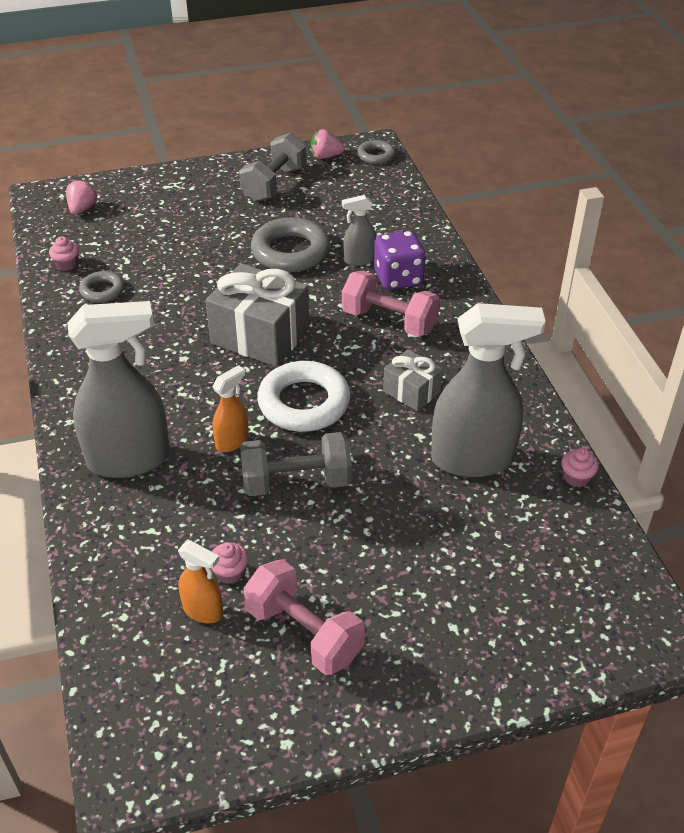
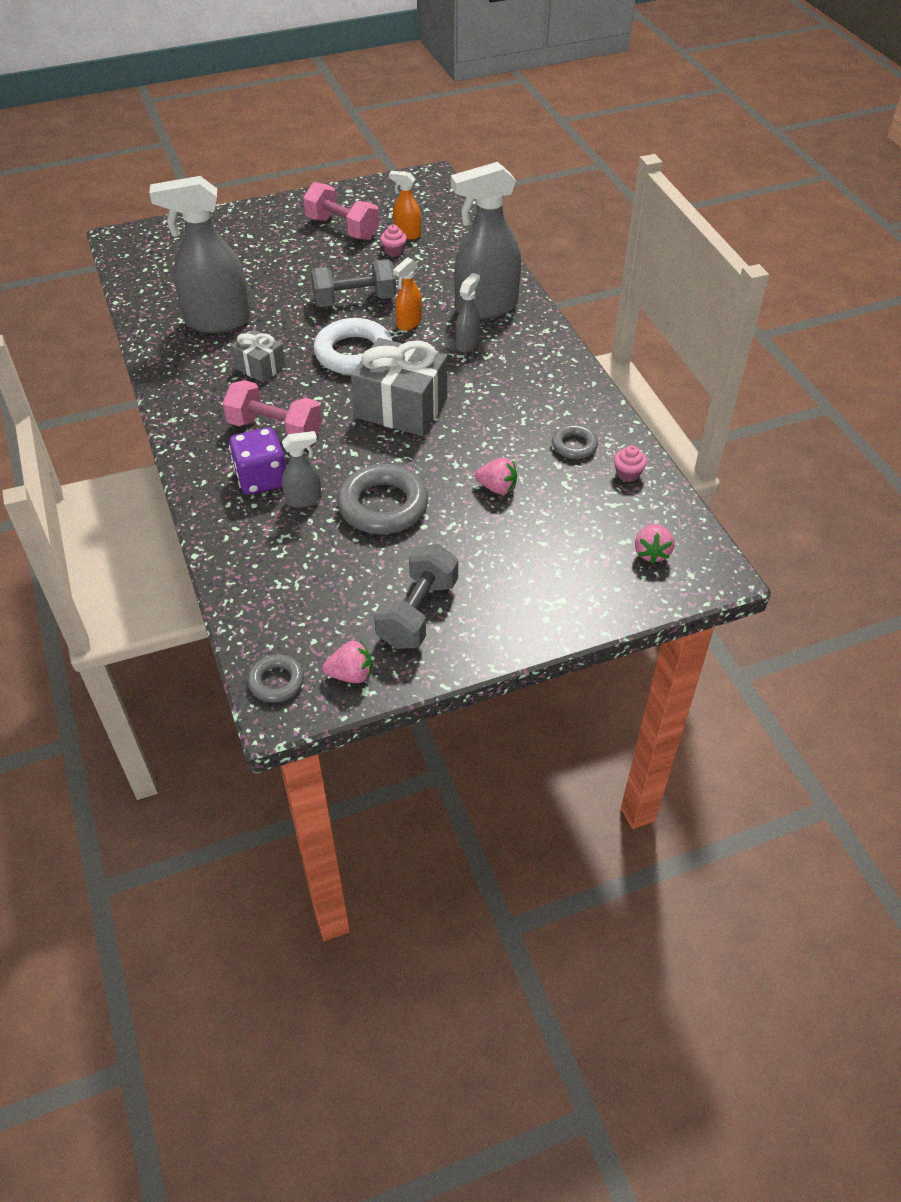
camera: 175 degrees right, 5 degrees up
pink cupcake [561,448,599,487] -> none
none -> grey spray bottle [456,273,480,352]
none -> pink strawberry [475,458,517,495]

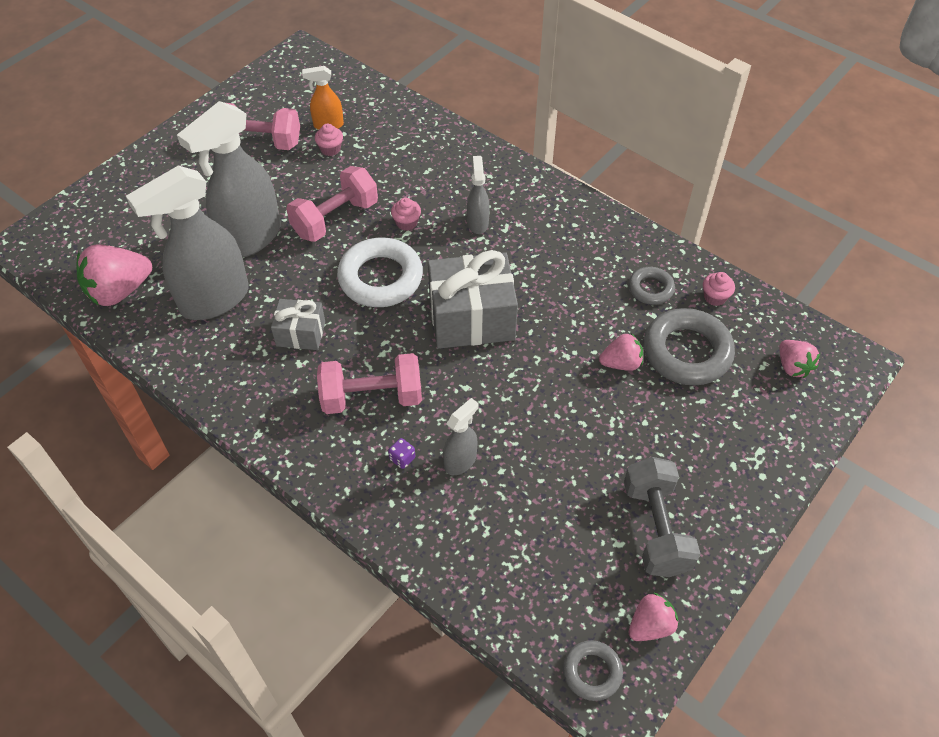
camera: 30 degrees left, 5 degrees up
purple dice [229,428,286,495] -> purple dice [388,438,415,469], size x0.40
grey dumbbell [311,259,396,307] -> pink dumbbell [286,166,378,242]
grey ring [337,464,429,534] -> grey ring moved to [644,308,735,386]
orange spray bottle [393,257,422,331] -> pink cupcake [391,198,421,231]
grey spray bottle [451,162,521,319] -> grey spray bottle moved to [177,101,281,257]
none -> pink strawberry [76,244,152,306]

